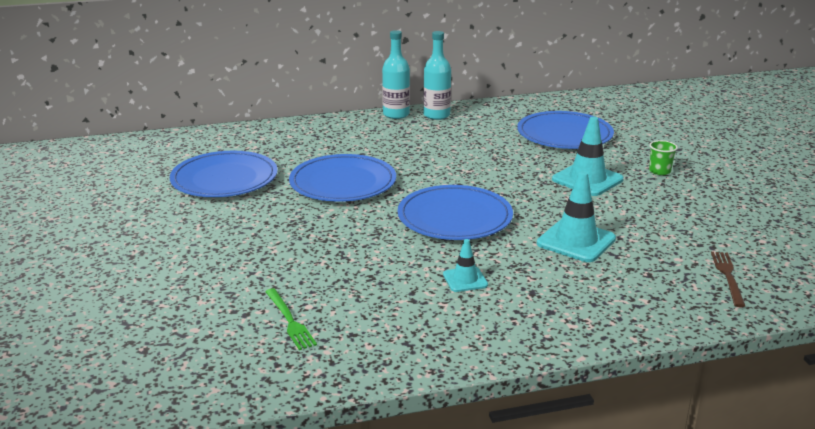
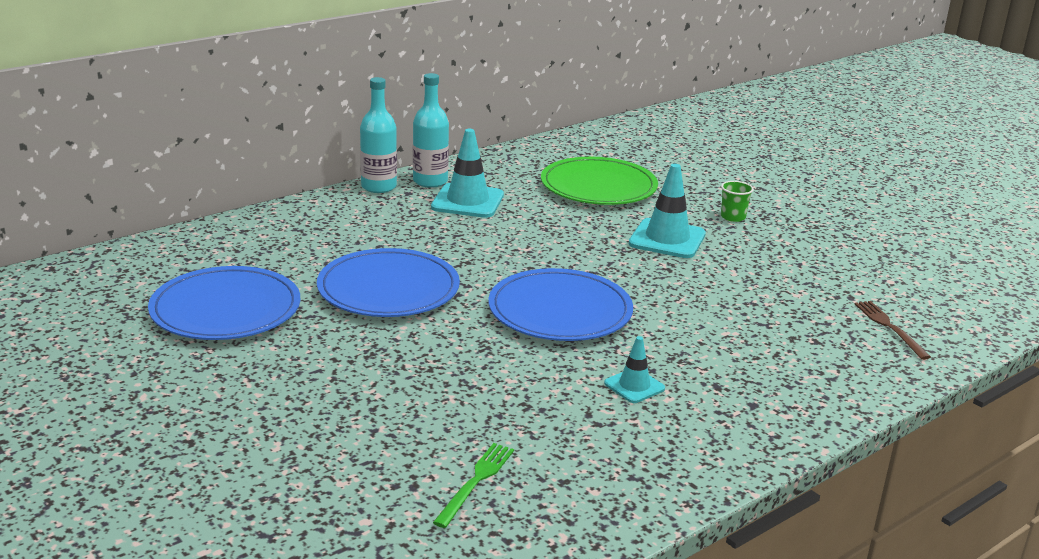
camera: 25 degrees left, 0 degrees up
green fork [265,288,317,350] -> green fork turned 105 degrees counterclockwise [433,443,514,528]
blue plate [517,111,614,149] -> green plate [541,157,658,205]
turquoise traffic cone [537,171,616,262] -> turquoise traffic cone moved to [431,129,504,218]

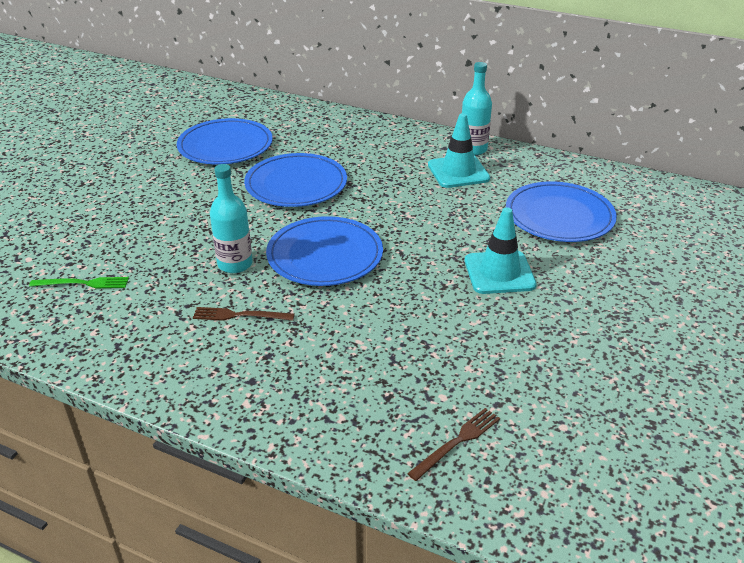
camera: 65 degrees right, 10 degrees up
turquoise bottle [360,77,397,193] -> turquoise bottle moved to [210,164,253,273]
green plate [541,157,658,205] -> blue plate [506,181,617,242]
turquoise traffic cone [604,336,665,403] -> brown fork [193,307,295,321]
green cup [721,181,754,222] -> none

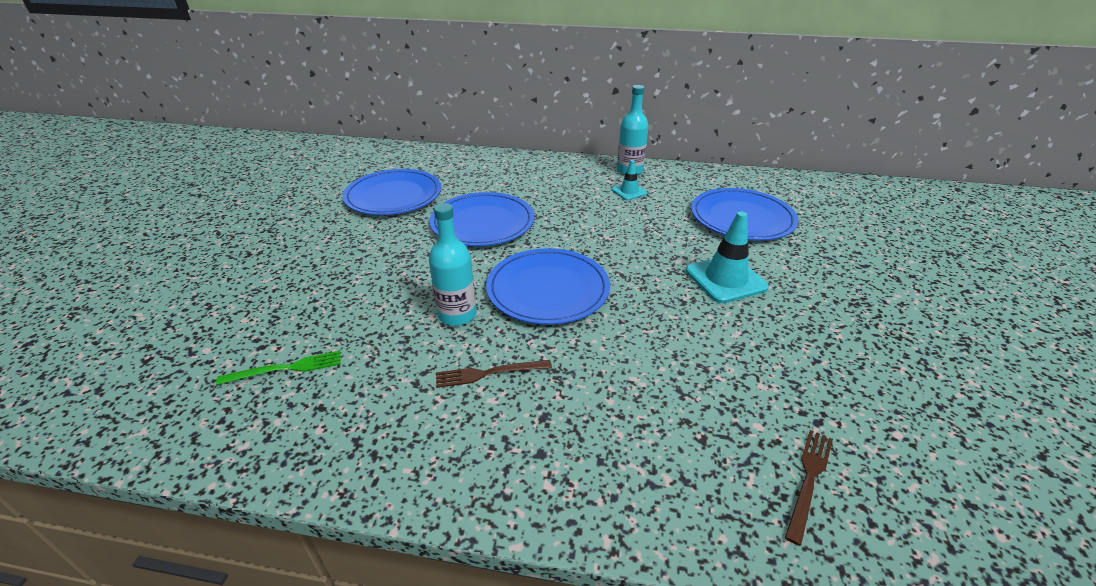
camera: 15 degrees left, 0 degrees up
turquoise traffic cone [428,113,490,188] -> turquoise traffic cone [612,160,647,200], size x0.56

